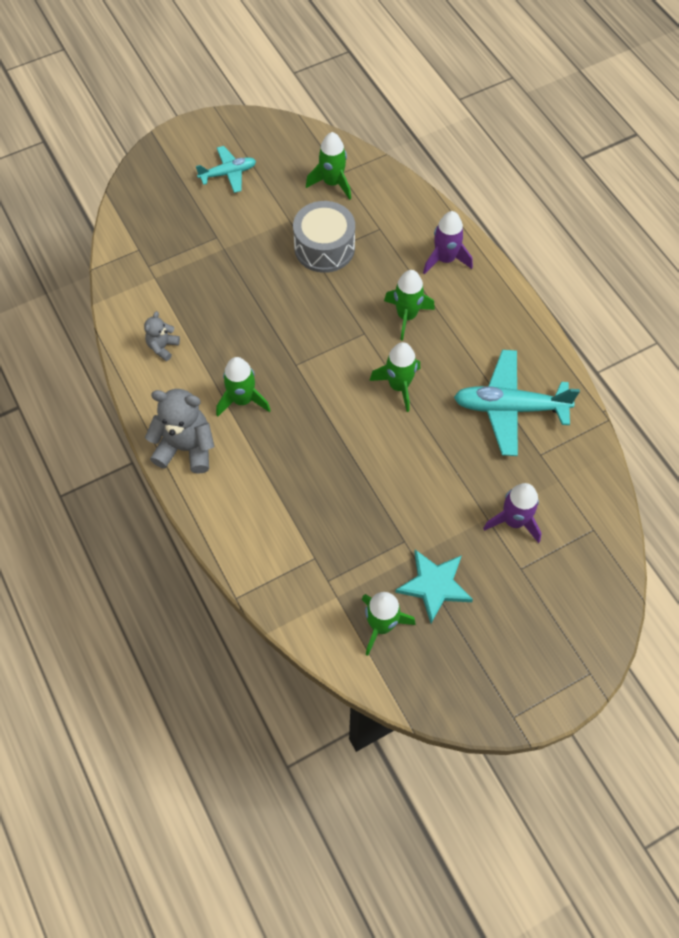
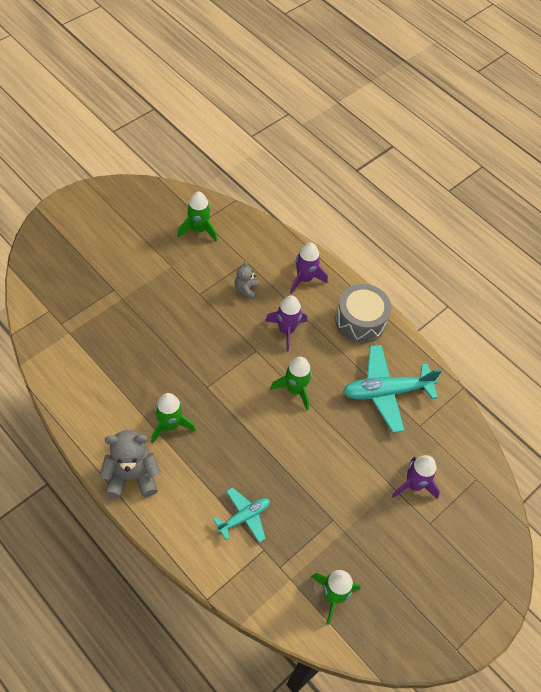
camera: 20 degrees left, 5 degrees down
grey teddy bear [144,311,180,361] -> grey teddy bear moved to [235,261,258,300]
turquoise plane [196,146,256,193] -> turquoise plane moved to [213,487,270,543]
grey drum [293,201,355,273] -> grey drum moved to [335,284,391,343]
green rocket [384,270,435,341] -> purple rocket [265,295,307,351]
turquoise star [395,550,473,623] -> none

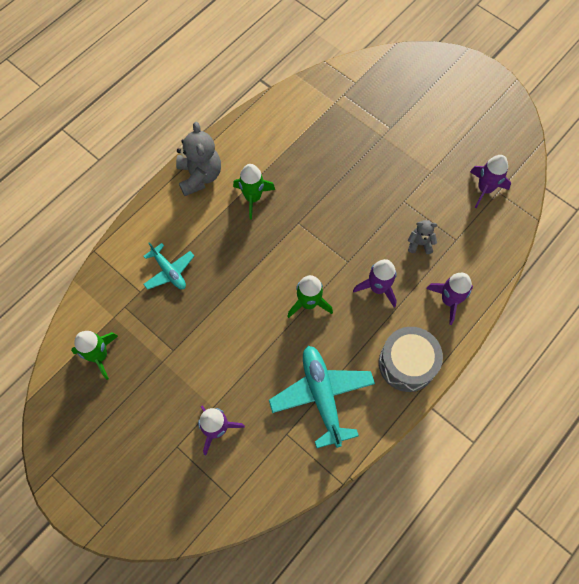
camera: 90 degrees right, 10 degrees up
green rocket [178,192,217,241] -> purple rocket [470,155,511,208]

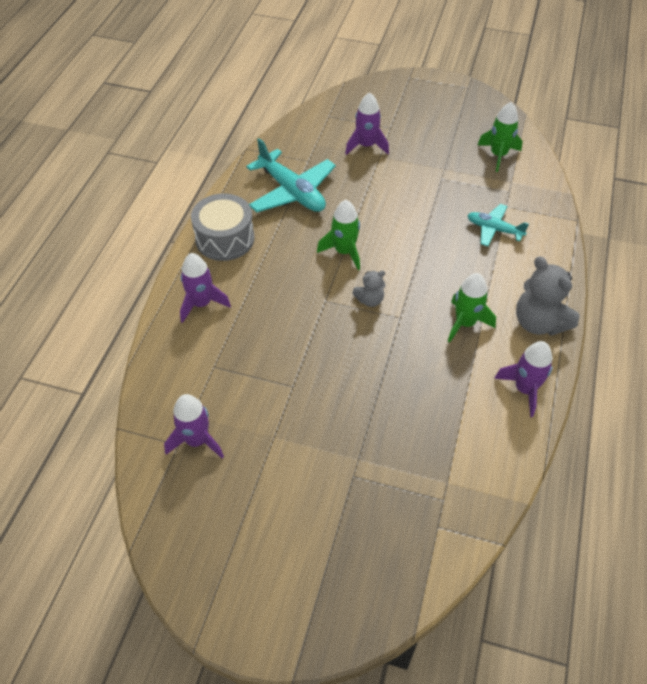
camera: 155 degrees right, 15 degrees down
purple rocket [353,259,397,308] -> purple rocket moved to [494,341,552,417]
grey teddy bear [408,220,437,254] -> grey teddy bear moved to [352,270,385,307]

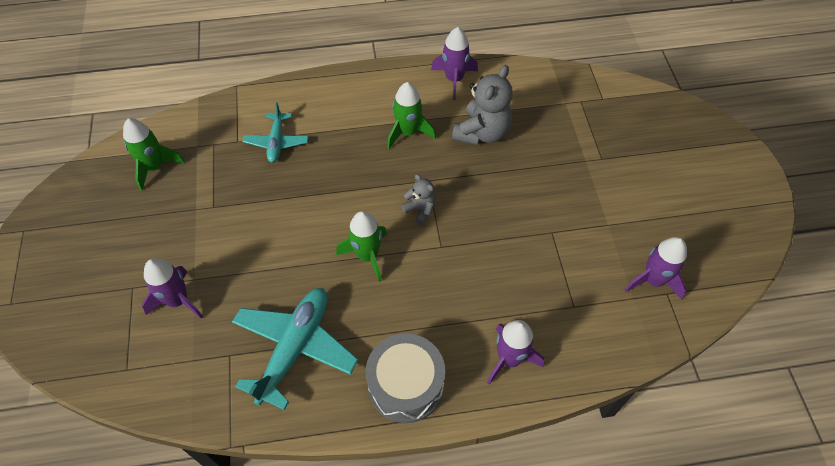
camera: 115 degrees left, 5 degrees up
grey teddy bear [516,256,580,336] -> grey teddy bear moved to [452,65,513,145]

